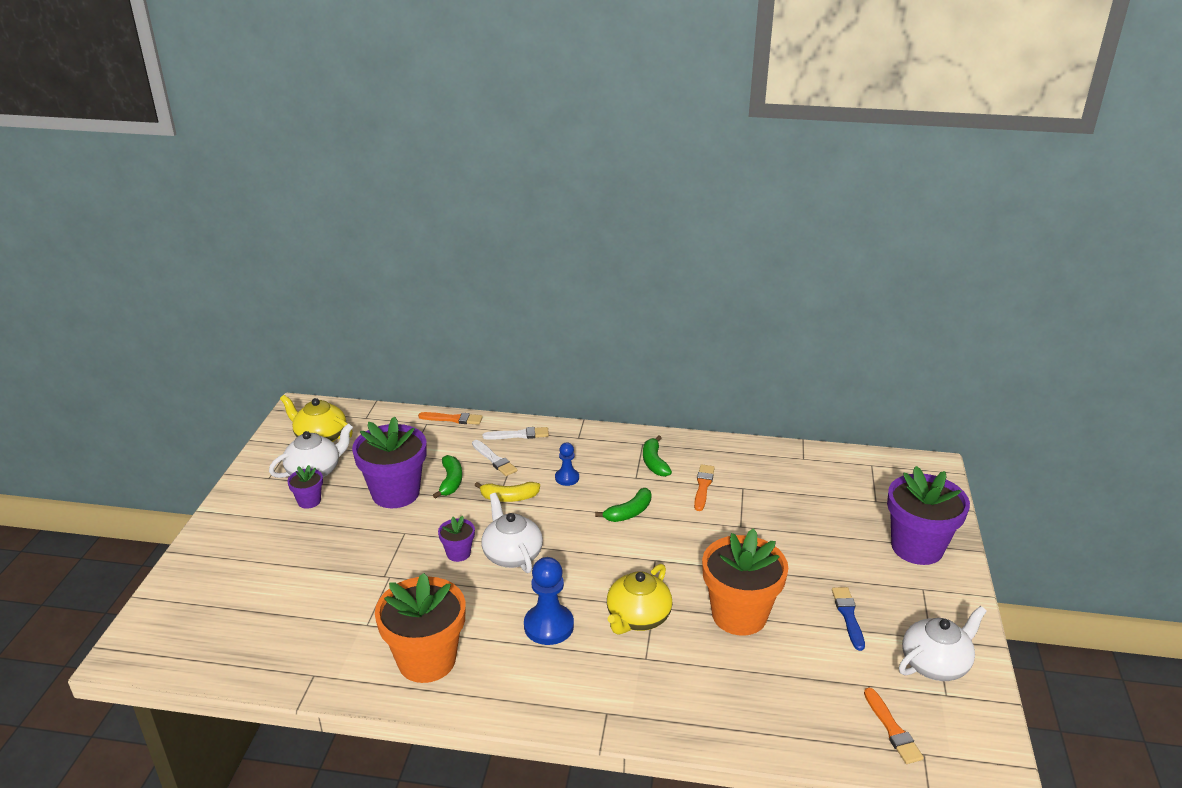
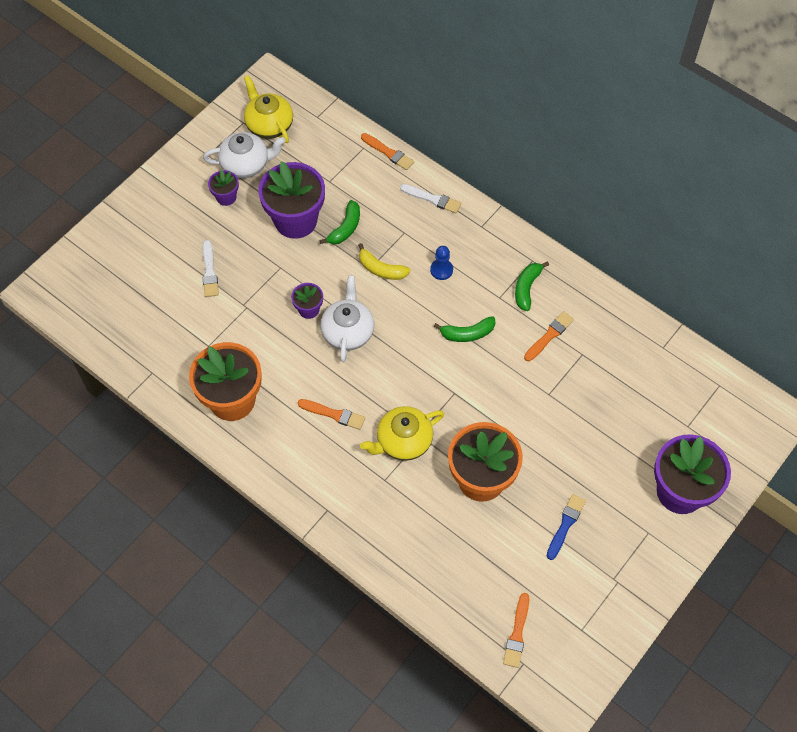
camera: 30 degrees right, 30 degrees up
white brush [472,440,517,476] -> white brush moved to [203,240,219,297]
blue pawn [524,557,574,645] -> orange brush [298,399,365,430]
white teapot [899,606,987,681] -> none

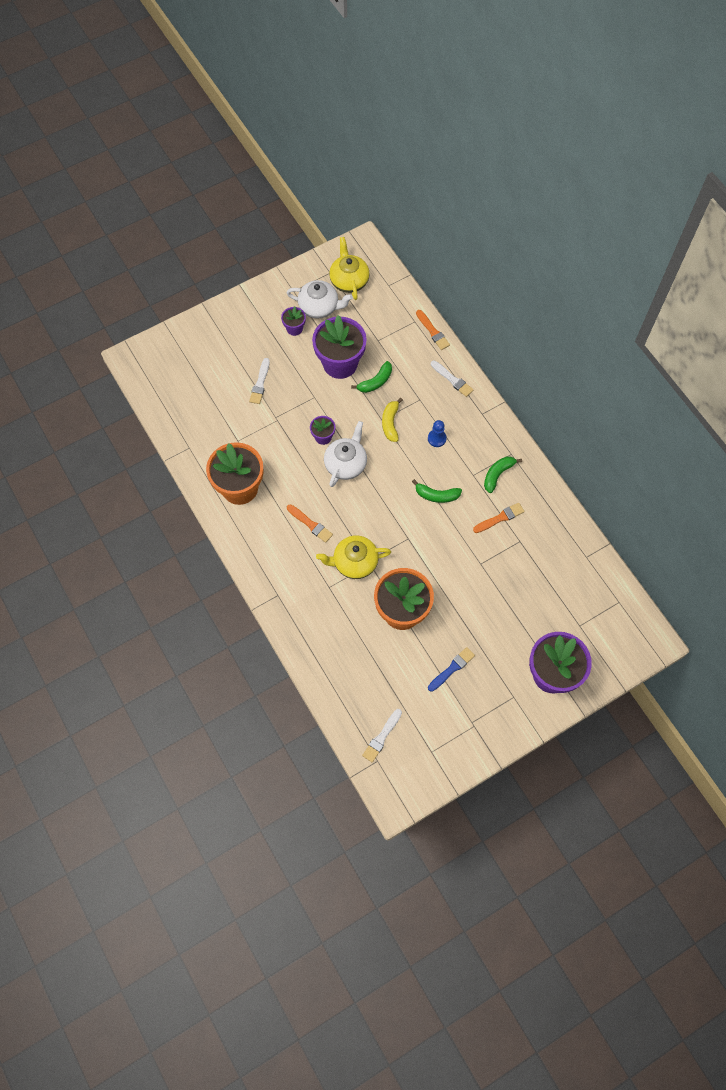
camera: 20 degrees right, 5 degrees up
yellow banana [358,243,411,280] -> yellow banana turned 45 degrees clockwise [382,398,403,442]
orange brush [503,593,529,668] -> white brush [362,709,402,762]

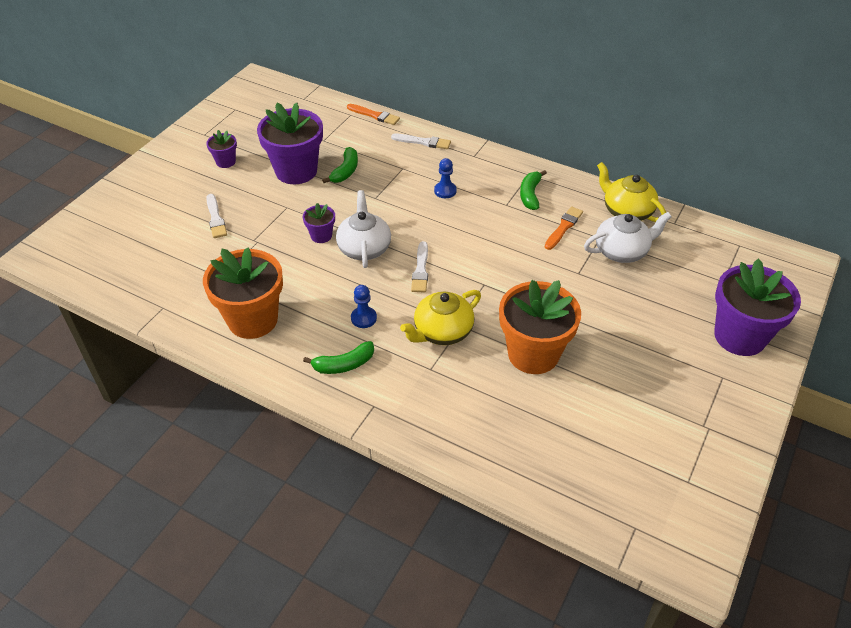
camera: 30 degrees left, 20 degrees down
white teapot [287,280,353,319] -> white teapot moved to [584,212,672,263]
orange brush [287,504,333,543] -> blue pawn [351,285,377,328]
yellow teapot [329,237,370,300] -> yellow teapot moved to [597,162,666,222]
white brush [362,709,402,762] -> white brush moved to [411,241,428,293]
yellow banana [382,398,403,442] -> none
green banana [412,479,462,503] -> green banana moved to [303,341,374,374]
blue brush [428,647,475,692] -> none

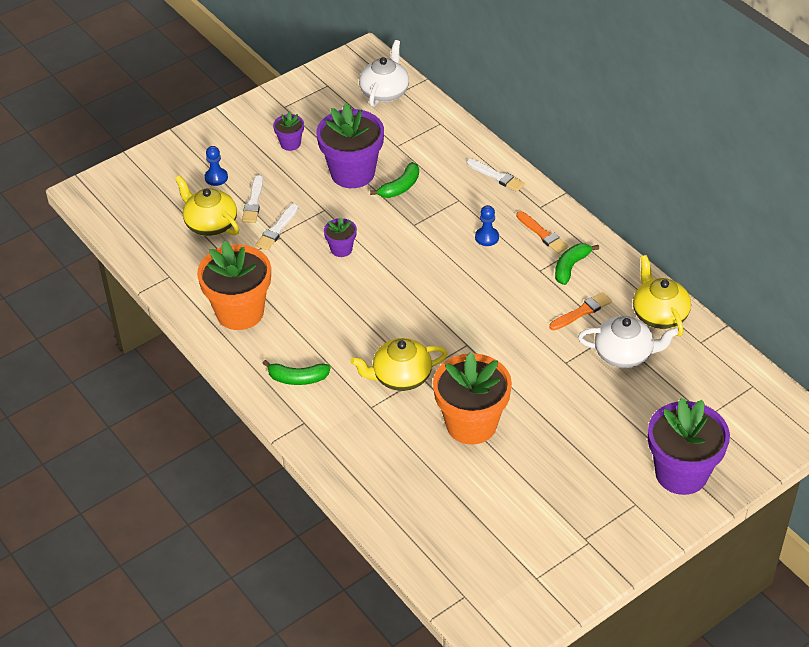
camera: 25 degrees right, 0 degrees up
white teapot [336,190,391,268] -> white teapot moved to [359,40,409,107]
orange brush [347,104,400,125] -> orange brush moved to [516,211,569,254]
blue pawn [351,285,377,328] -> blue pawn moved to [205,146,228,186]
white brush [411,241,428,293] -> white brush moved to [256,204,298,250]
none -> yellow teapot [175,175,239,236]

